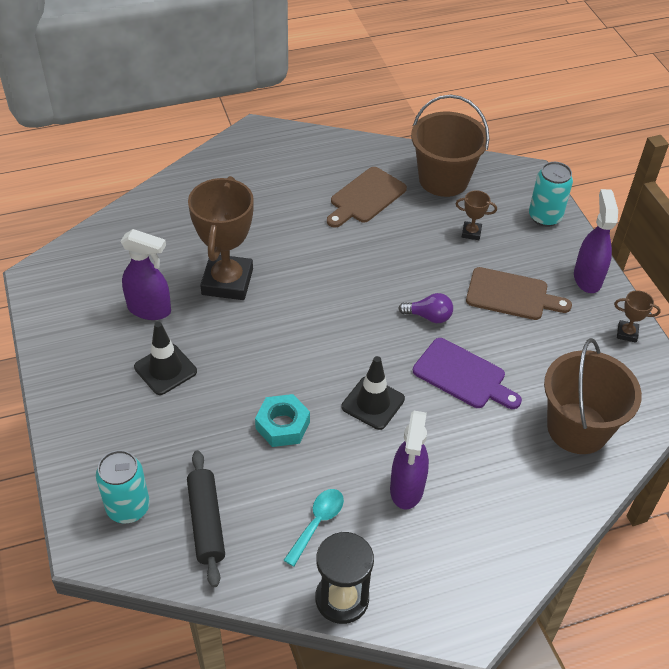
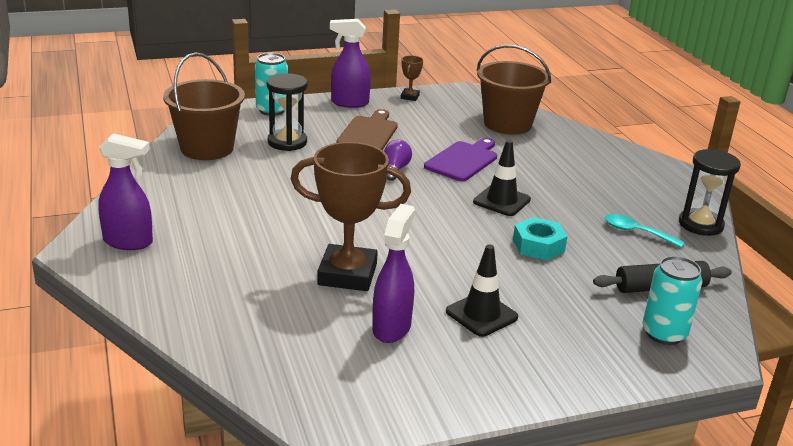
camera: 90 degrees left, 20 degrees down
brown cutting board [327,167,407,228] -> none
purple spray bottle [390,411,429,509] -> purple spray bottle moved to [98,133,153,250]
brown trophy [455,190,497,240] -> black hourglass [267,73,308,151]

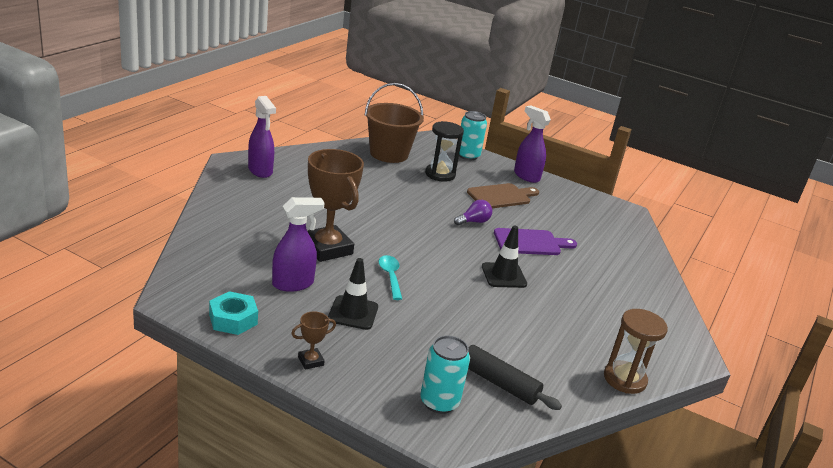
camera: 45 degrees right, 0 degrees up
brown trophy [401,55,423,101] -> brown trophy moved to [291,311,336,370]
brown bucket [477,44,551,135] -> none
turquoise nut [513,217,568,260] -> turquoise nut moved to [209,291,258,335]
turquoise spoon [605,214,685,248] -> turquoise spoon moved to [379,255,402,300]
black hourglass [679,149,741,236] -> brown hourglass [604,309,668,394]

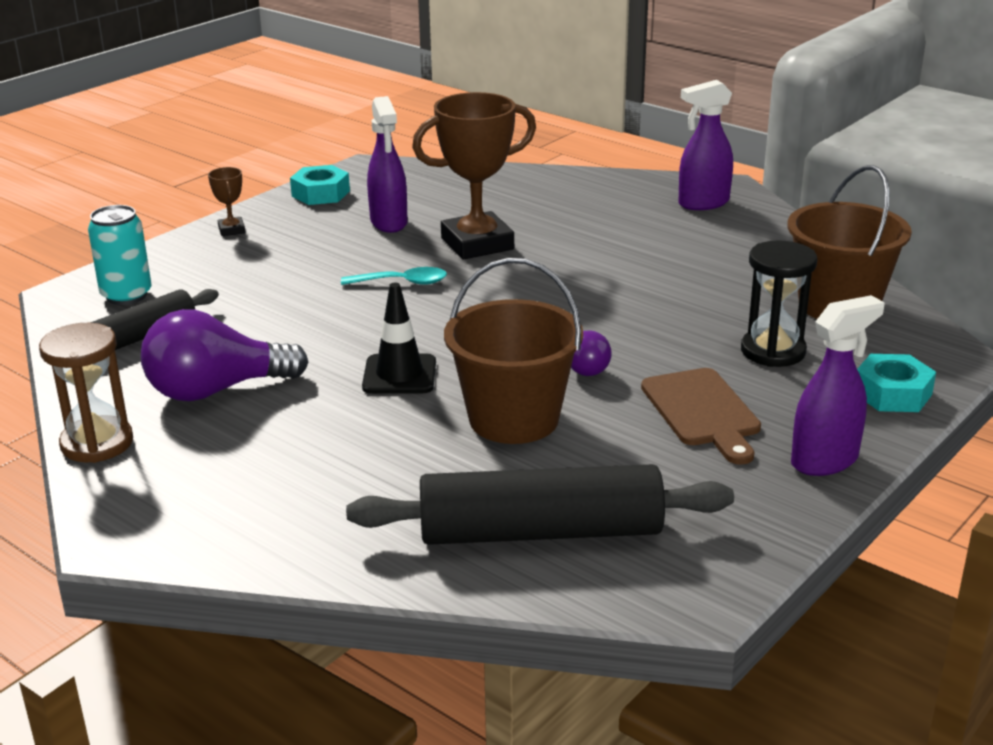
camera: 105 degrees right, 0 degrees up
black traffic cone [328,258,378,330] -> none
turquoise can [459,111,487,160] -> turquoise nut [857,354,936,412]
purple cutting board [494,228,577,255] -> brown bucket [444,258,583,444]
none -> purple light bulb [141,309,308,401]
none -> black rolling pin [346,464,734,545]

